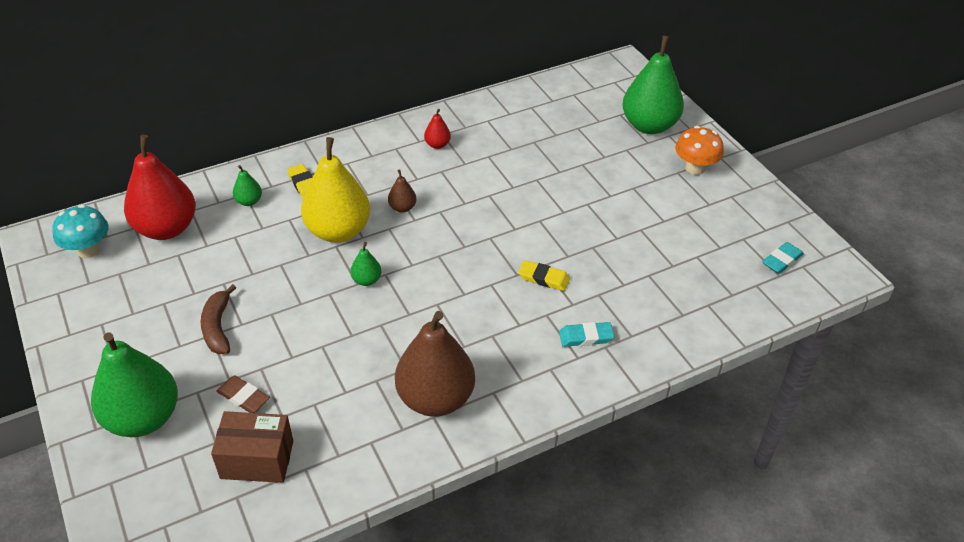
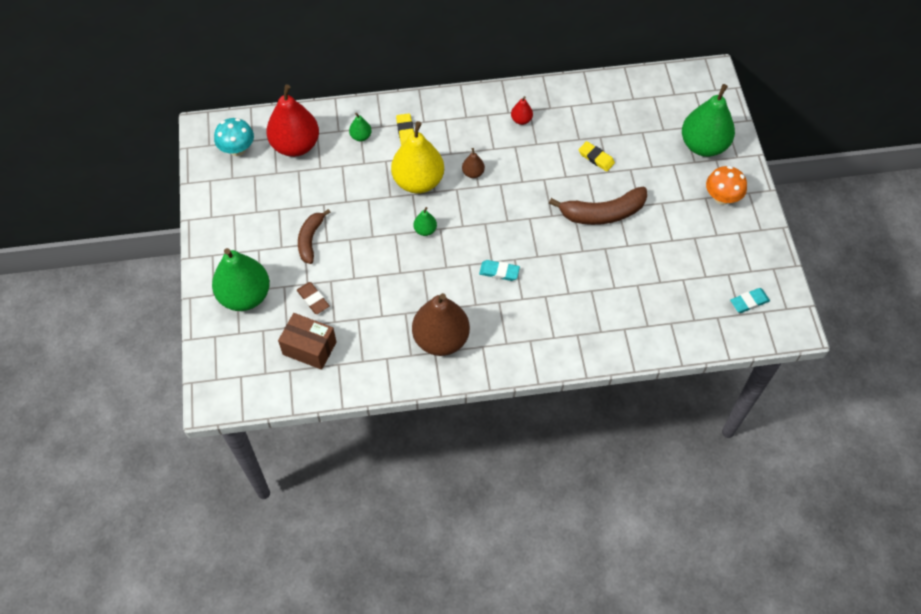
camera: 20 degrees right, 15 degrees up
yellow eraser [518,260,570,291] -> yellow eraser moved to [579,141,615,172]
turquoise eraser [559,322,614,347] -> turquoise eraser moved to [479,260,520,281]
none -> brown banana [549,187,647,225]

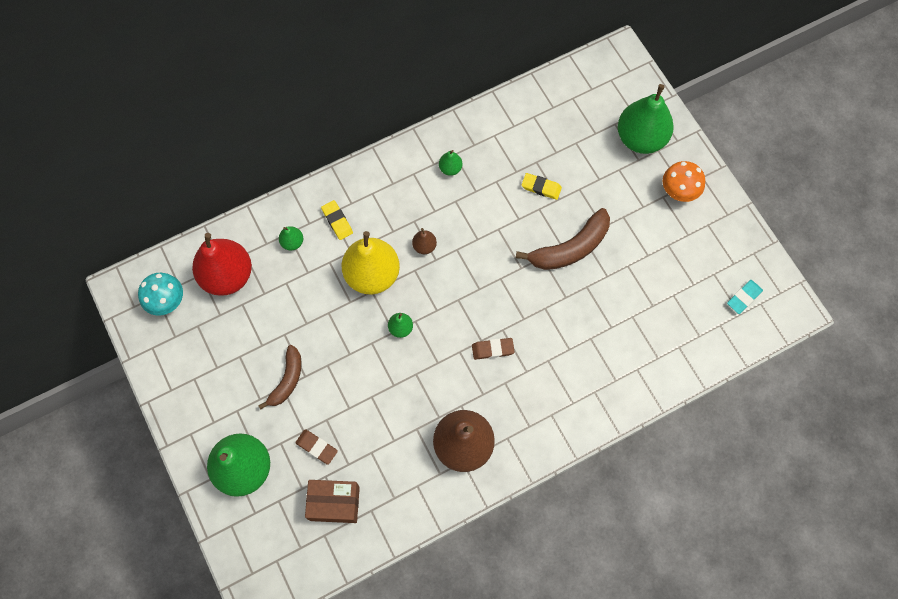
camera: 20 degrees left, 10 degrees up
brown banana [298,209,330,264] -> brown banana turned 150 degrees counterclockwise [259,345,301,409]
turquoise eraser [479,260,520,281] -> brown eraser [472,338,515,360]
red pear [511,96,533,125] -> green pear [439,150,463,176]

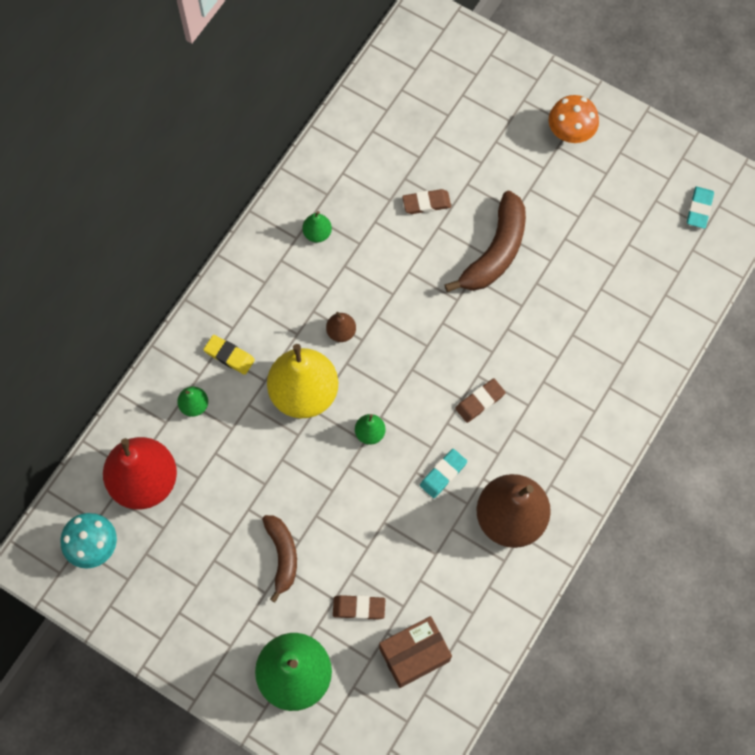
camera: 30 degrees left, 0 degrees up
yellow eraser [522,173,562,200] -> brown eraser [402,189,451,214]
green pear [618,84,674,154] -> none
none -> turquoise eraser [420,449,467,498]

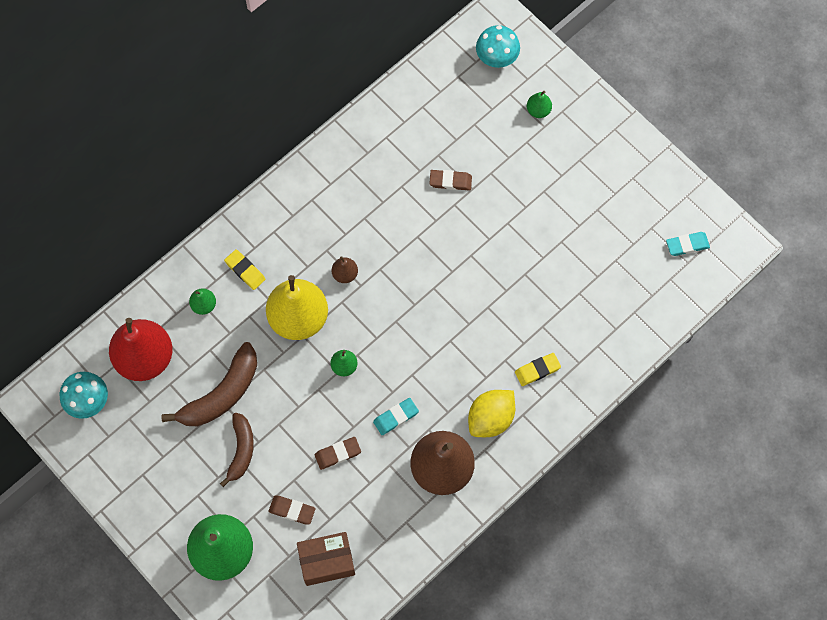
camera: 15 degrees right, 0 degrees up
green pear [302,211,332,243] -> green pear moved to [527,91,552,118]
brown banana [444,191,526,292] -> brown banana moved to [161,342,257,426]
brown eraser [455,378,506,423] -> brown eraser moved to [315,437,361,470]
orange mushroom [548,95,599,143] -> none
turquoise eraser [687,187,714,229] -> turquoise eraser turned 45 degrees clockwise [666,232,710,256]
none -> yellow lemon [468,390,515,437]
none -> turquoise mushroom [476,25,520,68]
none -> yellow eraser [515,353,561,386]

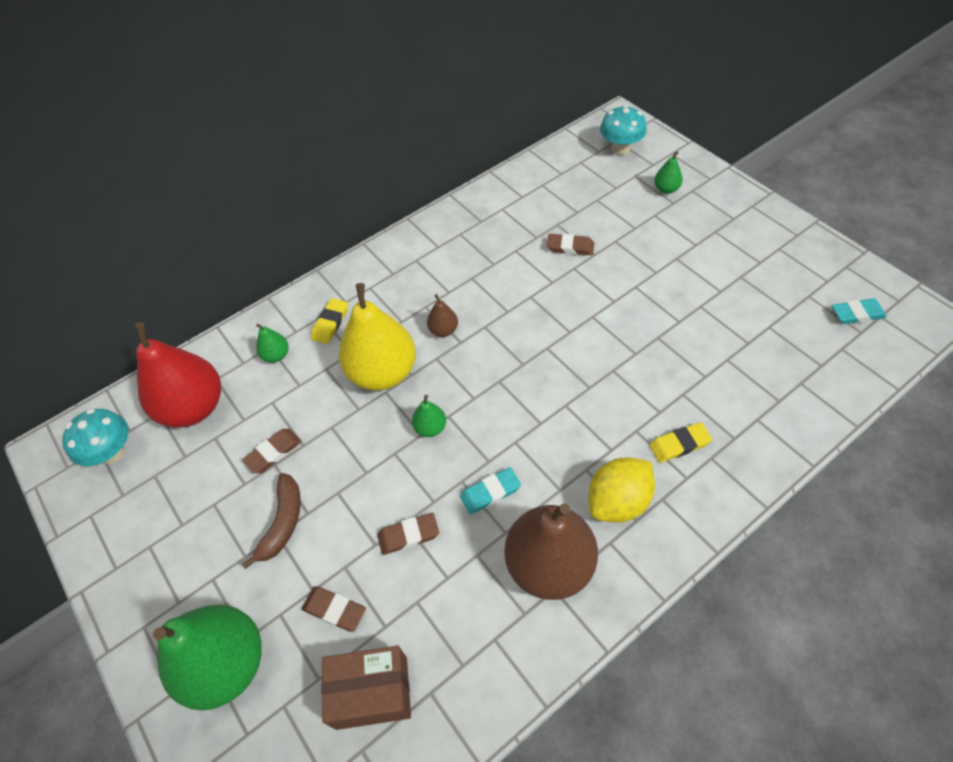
camera: 10 degrees right, 15 degrees down
brown banana [161,342,257,426] -> brown eraser [242,429,302,473]
yellow eraser [224,249,265,290] -> yellow eraser turned 60 degrees clockwise [311,298,348,344]

